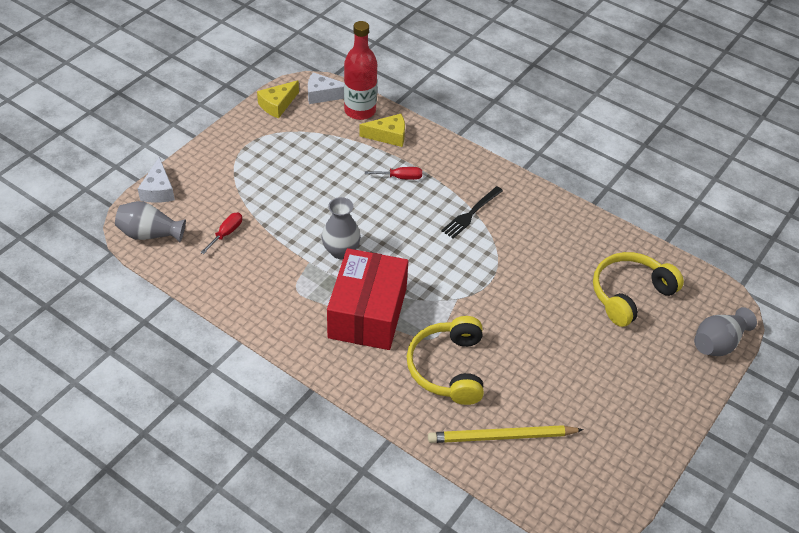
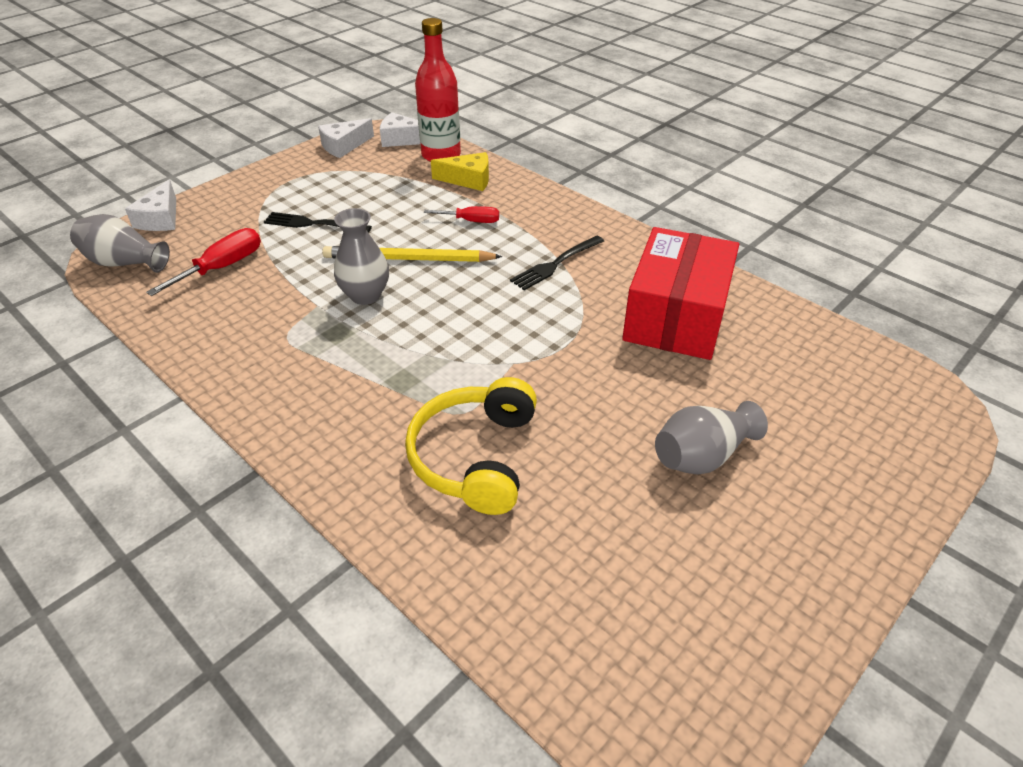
camera: 10 degrees right, 5 degrees down
red screwdriver [200,213,242,254] -> red screwdriver [146,228,261,296], size x1.52
yellow cheese [257,80,299,118] -> white cheese [318,118,374,158]
red box [327,248,408,350] -> red box moved to [622,227,739,360]
yellow pencil [428,425,584,443] -> yellow pencil moved to [322,246,503,262]
yellow headphones [593,252,684,327] -> none
grey vase [694,307,757,356] -> grey vase moved to [655,401,768,475]
none -> black fork [264,212,372,233]

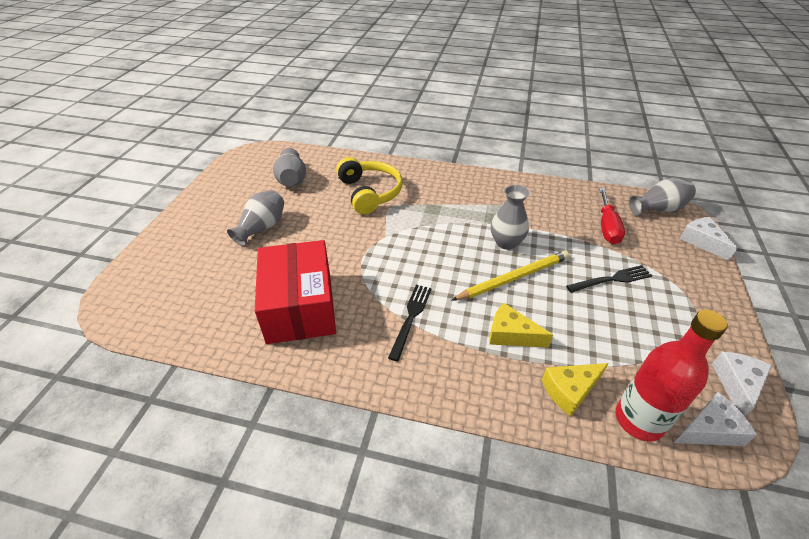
camera: 150 degrees right, 0 degrees up
red screwdriver [424,206,499,223] -> yellow cheese [490,303,553,348]
none -> grey vase [273,148,306,187]

